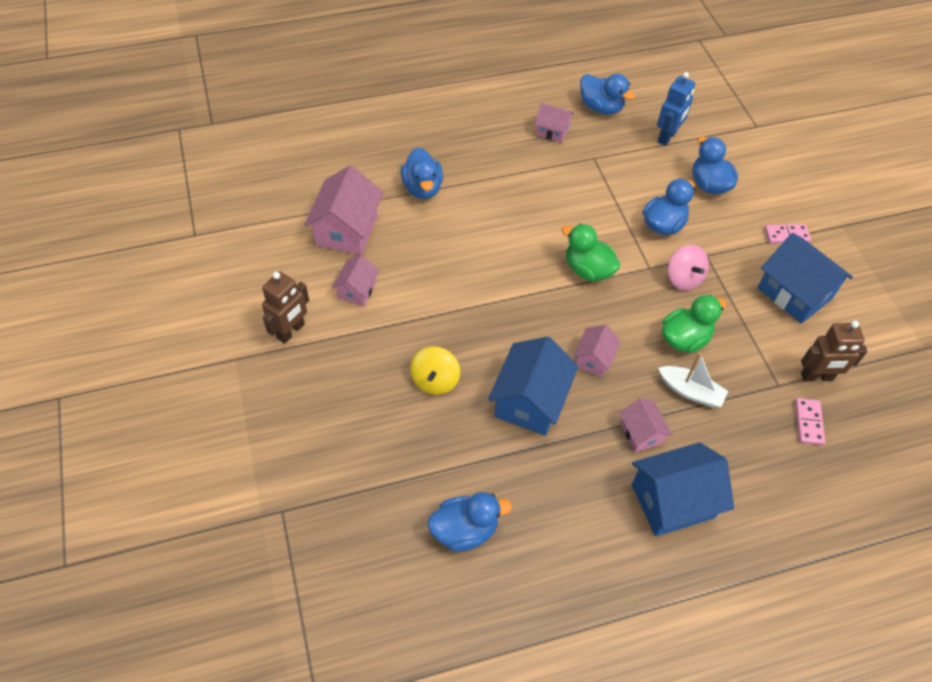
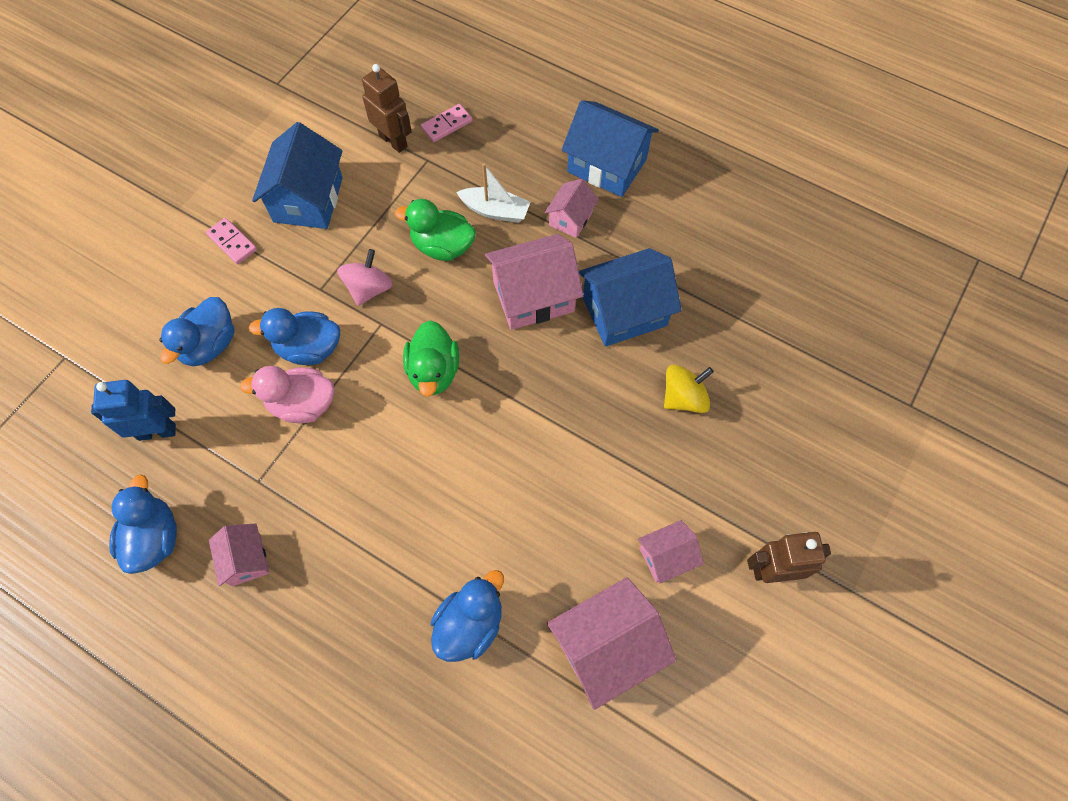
camera: 130 degrees left, 10 degrees up
blue duck [428,492,512,552] -> none
pink house [573,325,621,377] -> pink house [485,234,584,330], size x1.80
white boat [658,353,728,408] -> white boat turned 120 degrees clockwise [456,163,530,223]
none -> pink duck [240,366,335,423]

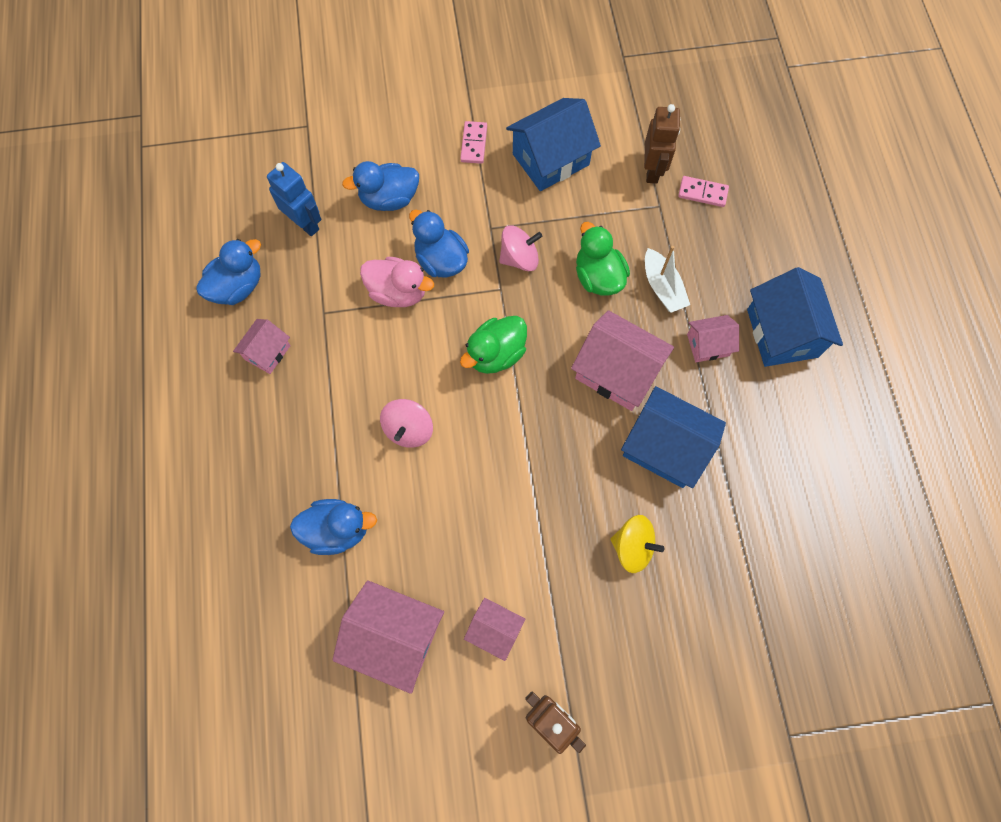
camera: 50 degrees right, 5 degrees up
pink duck [240,366,335,423] -> pink duck turned 150 degrees clockwise [360,257,434,307]
none -> pink spinning top [380,399,433,448]

